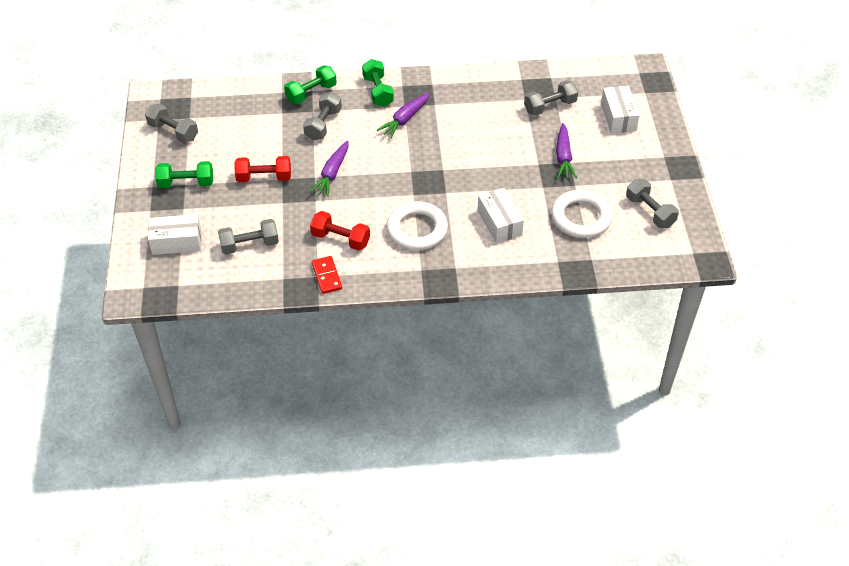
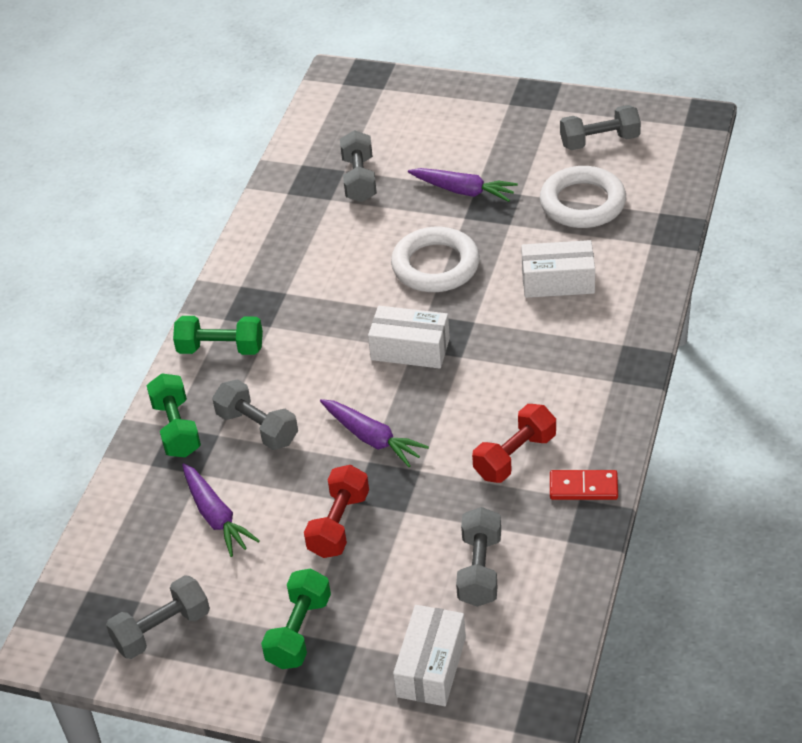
camera: 65 degrees left, 5 degrees down
purple carrot [377,92,430,138] -> purple carrot moved to [182,463,260,557]
white ring [386,201,448,250] -> white ring moved to [391,227,480,292]
white box [601,86,640,133] -> white box moved to [368,306,450,369]

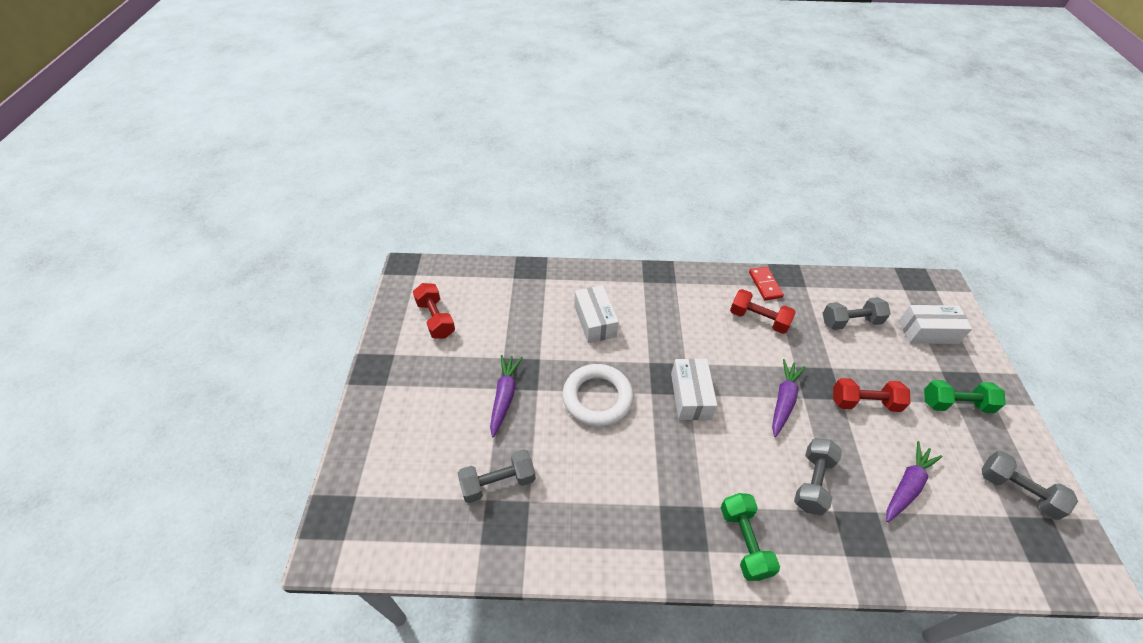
camera: 110 degrees left, 5 degrees up
green dumbbell [147,373,201,457] -> none
white ring [540,166,626,228] -> none
grey dumbbell [560,105,641,150] -> red dumbbell [413,283,455,339]

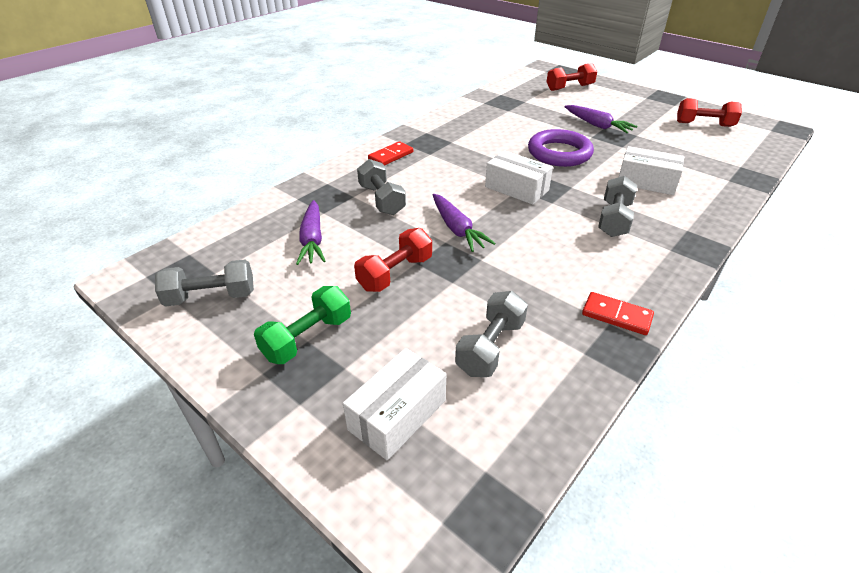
camera: 130 degrees right, 10 degrees down
grey dumbbell [458,449,536,503] -> grey dumbbell moved to [598,176,637,237]
white ring [563,364,634,427] -> purple ring [528,129,594,167]
green dumbbell [721,493,780,581] -> red domino [368,141,413,166]
red dumbbell [730,289,796,334] -> red dumbbell moved to [547,63,597,91]

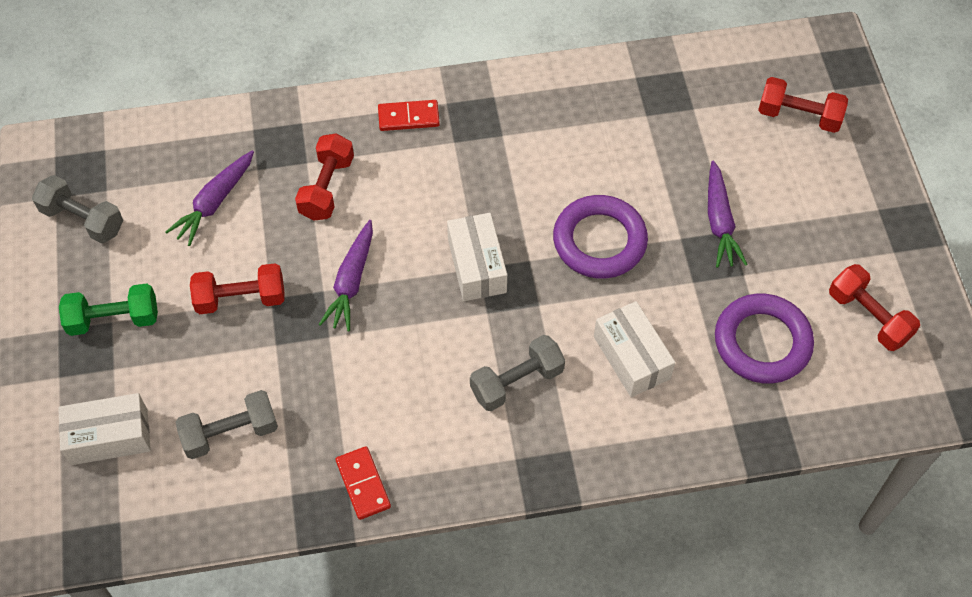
camera: 40 degrees right, 20 degrees up
grey dumbbell [357,159,406,215] -> red dumbbell [295,133,354,220]
none -> purple ring [715,293,814,384]

